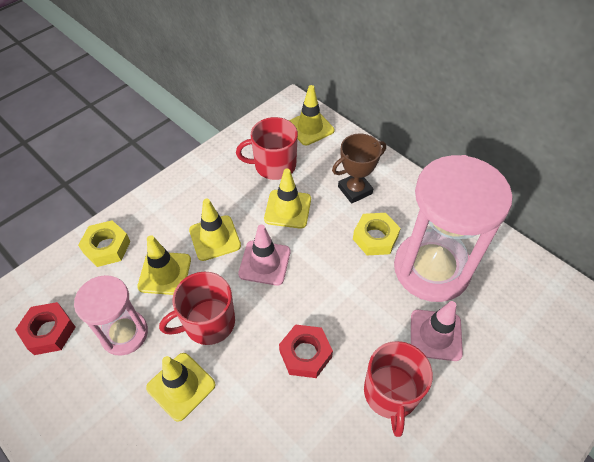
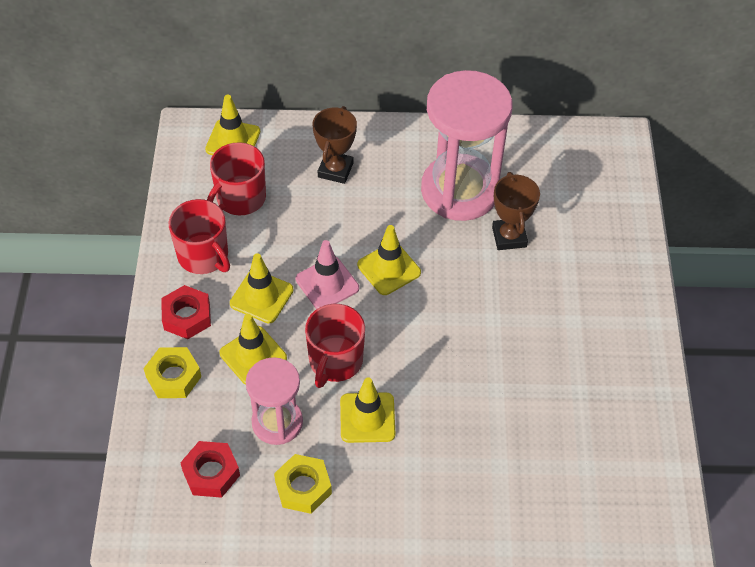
camera: 45 degrees left, 0 degrees up
yellow traffic cone [264,169,311,229] -> yellow traffic cone moved to [357,225,421,295]
red nut [279,324,333,378] -> red nut moved to [161,285,211,339]
yellow nut [353,213,401,255] -> yellow nut moved to [274,454,332,514]
red mug [364,341,433,437] -> red mug moved to [168,199,230,274]
pink traffic cone [411,301,463,361] -> brown trophy [492,172,540,250]

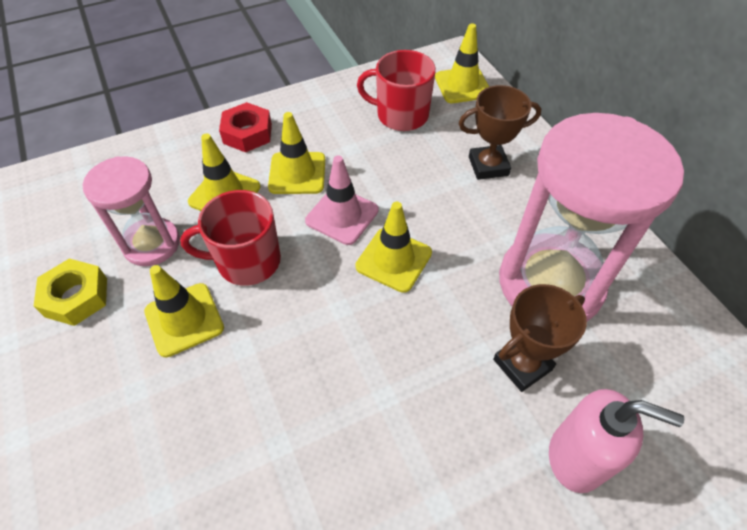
camera: 65 degrees right, 0 degrees up
yellow nut [143,347,201,398] -> none
red mug [168,199,230,274] -> none
red nut [180,441,240,498] -> none
none -> pink soap dispenser [549,389,684,493]

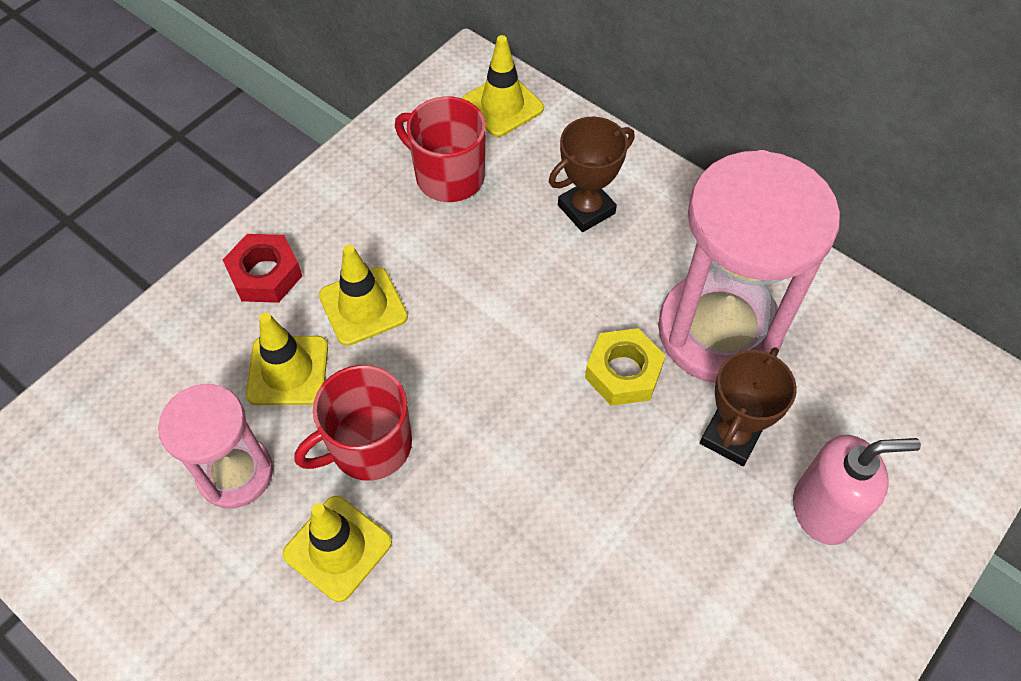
camera: 25 degrees left, 5 degrees up
yellow nut [34,259,107,326] -> yellow nut moved to [585,328,666,406]
pink traffic cone [305,155,379,245] -> none
yellow traffic cone [355,202,432,293] -> none
red mug [357,50,436,131] -> red mug turned 45 degrees clockwise [395,97,486,202]

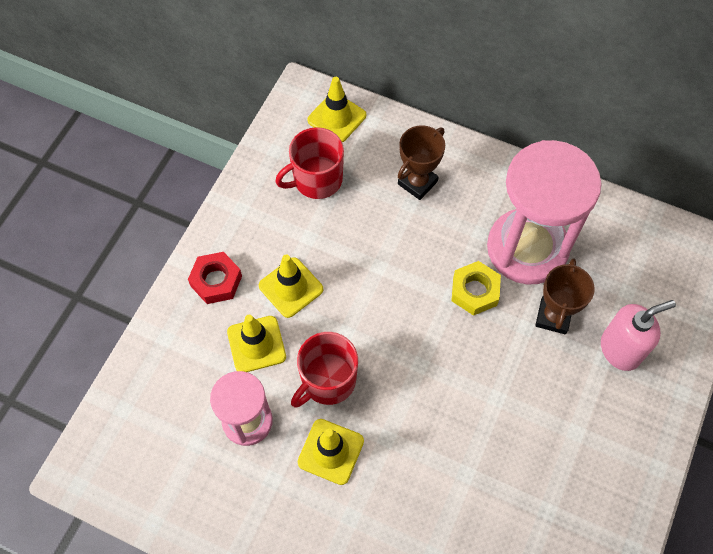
camera: 15 degrees left, 5 degrees up
red mug [395,97,486,202] -> red mug turned 45 degrees counterclockwise [275,127,344,199]

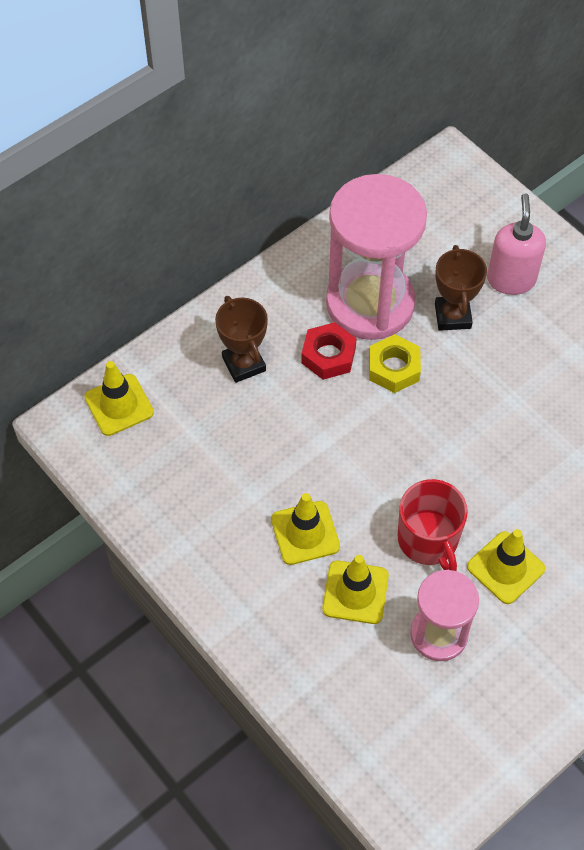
camera: 65 degrees left, 5 degrees down
red nut [188,252,242,304] -> red nut moved to [302,322,357,380]
red mug [275,127,344,199] -> none
brown trophy [535,258,595,334] -> brown trophy turned 45 degrees clockwise [435,245,487,331]

